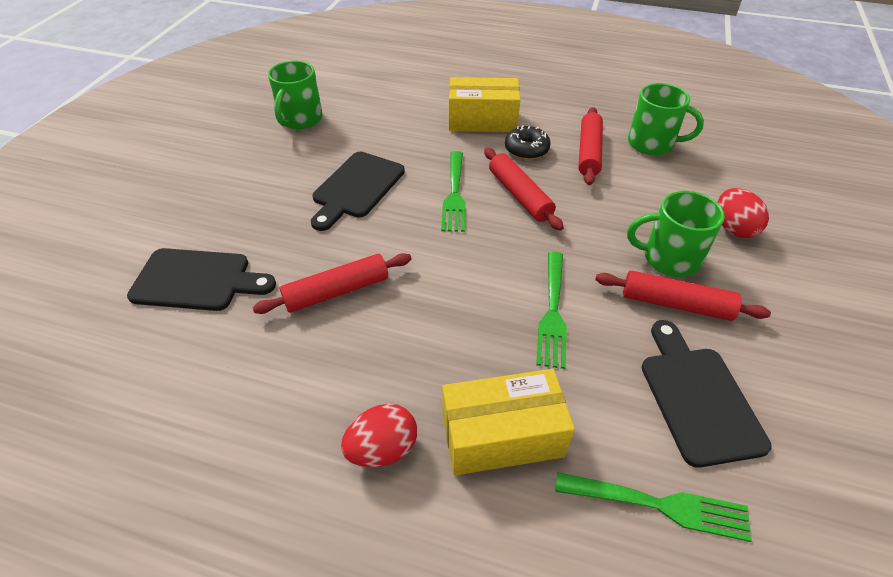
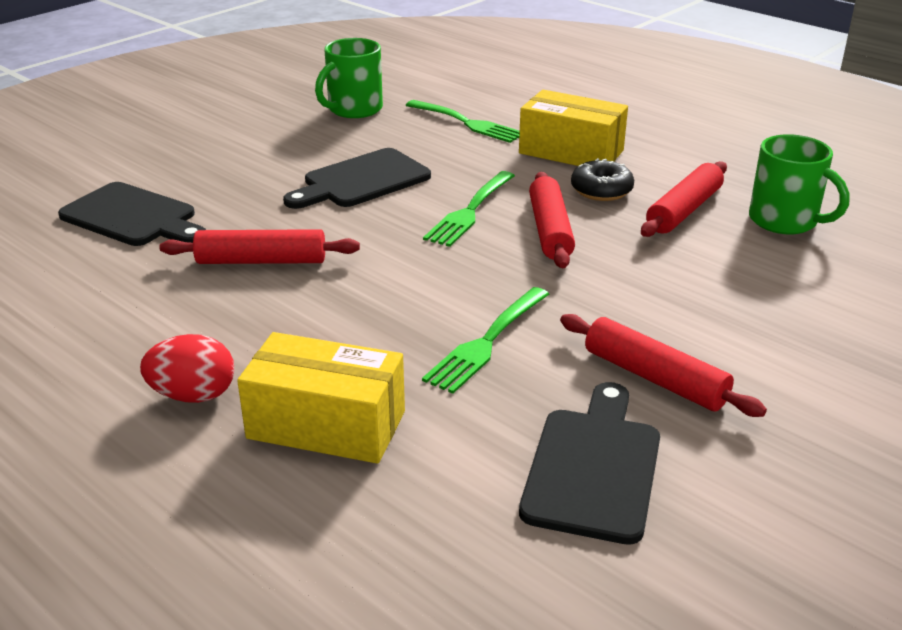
camera: 25 degrees right, 15 degrees down
green fork [555,472,752,542] -> green fork moved to [406,100,520,143]
green mug [627,191,725,277] -> none
red egg [718,188,769,238] -> none

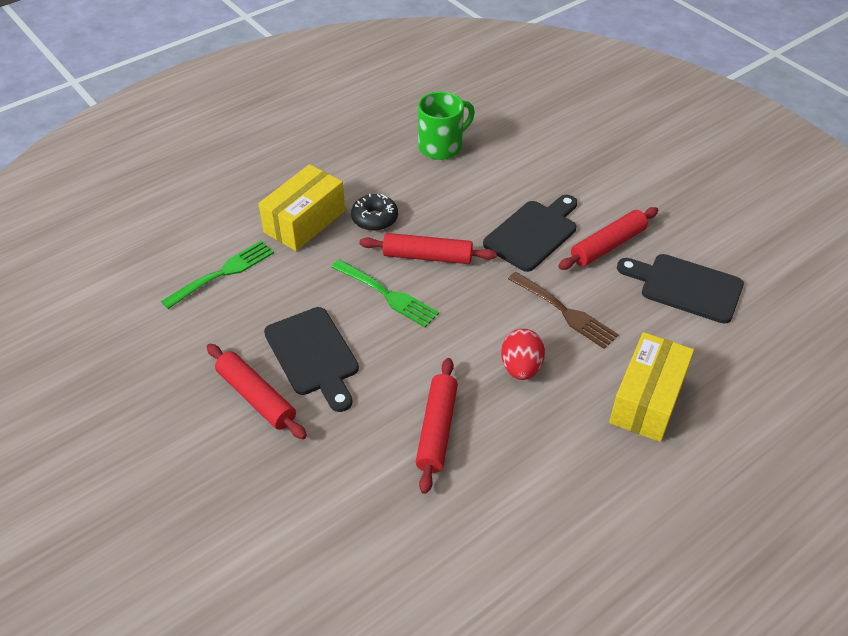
camera: 80 degrees left, 15 degrees up
black cutting board [58,182,206,246] -> black cutting board moved to [483,195,577,272]
red egg [140,334,234,403] -> red egg moved to [501,329,545,380]
green mug [315,38,383,118] -> none
green fork [422,287,549,394] -> brown fork [508,272,619,349]
red rolling pin [641,161,727,237] -> red rolling pin moved to [207,344,307,439]

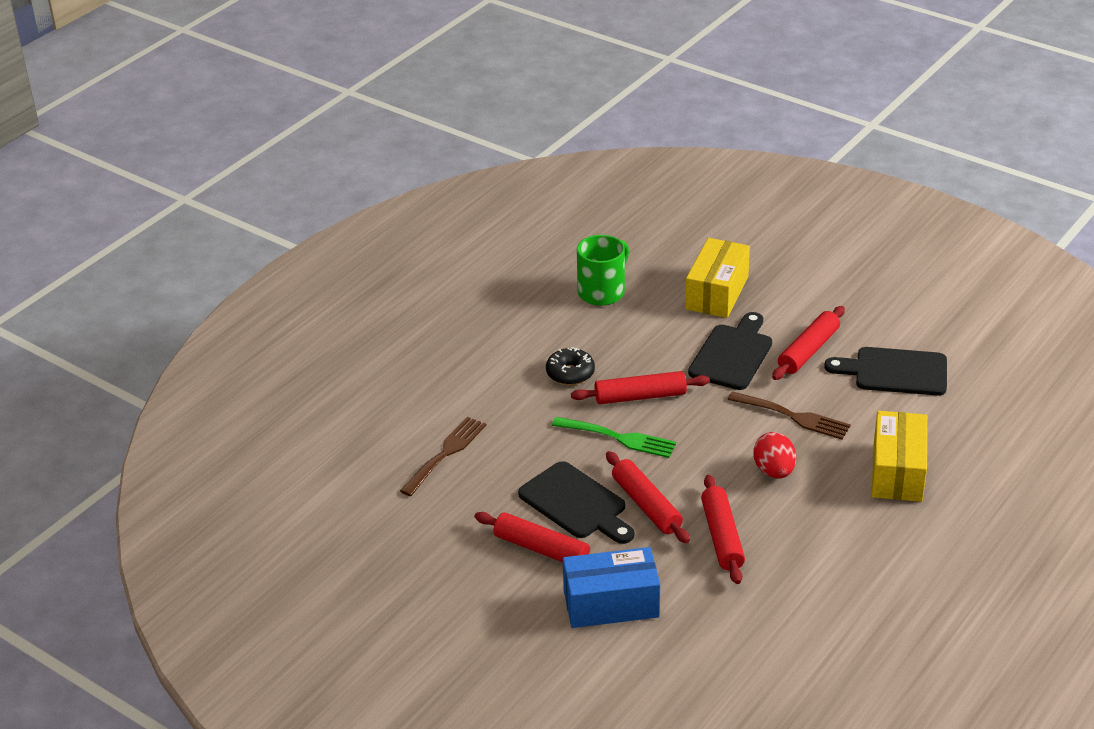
camera: 15 degrees left, 10 degrees down
green fork [161,241,274,309] -> brown fork [400,417,486,496]
yellow box [258,164,345,251] -> yellow box moved to [685,238,750,318]
none -> blue box [563,547,660,628]
none -> red rolling pin [606,451,690,543]

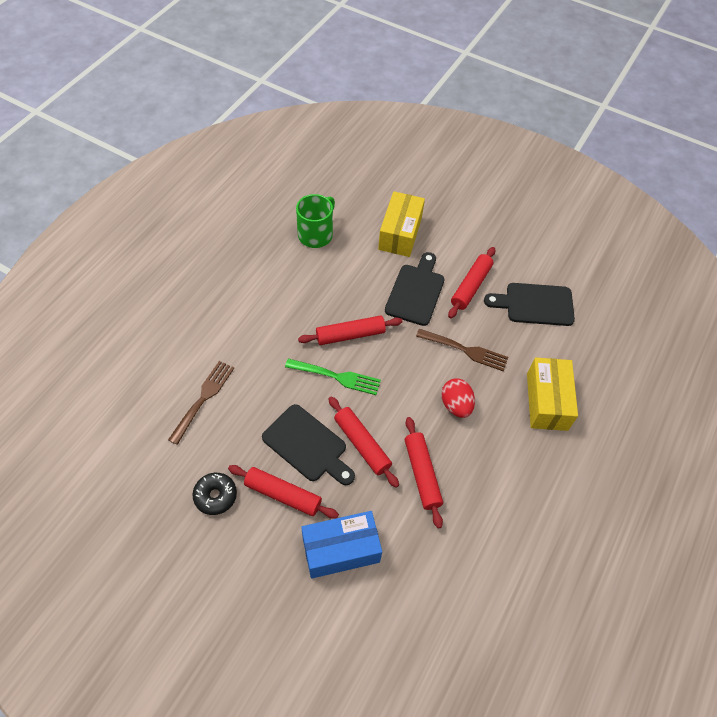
camera: 10 degrees left, 20 degrees up
black donut [546,347,595,385] -> black donut moved to [193,473,237,515]

